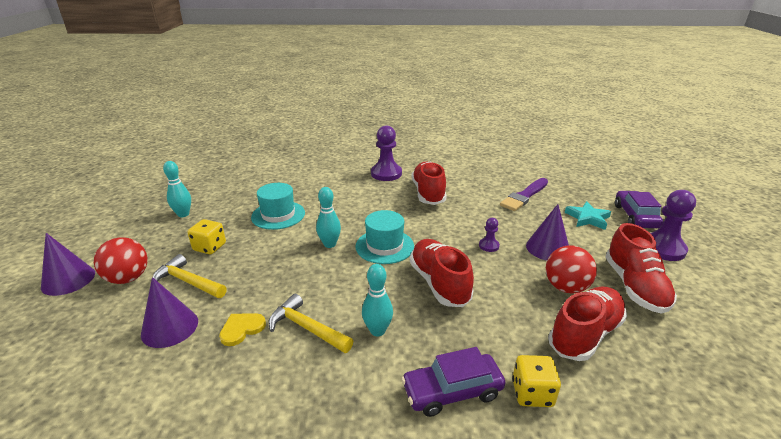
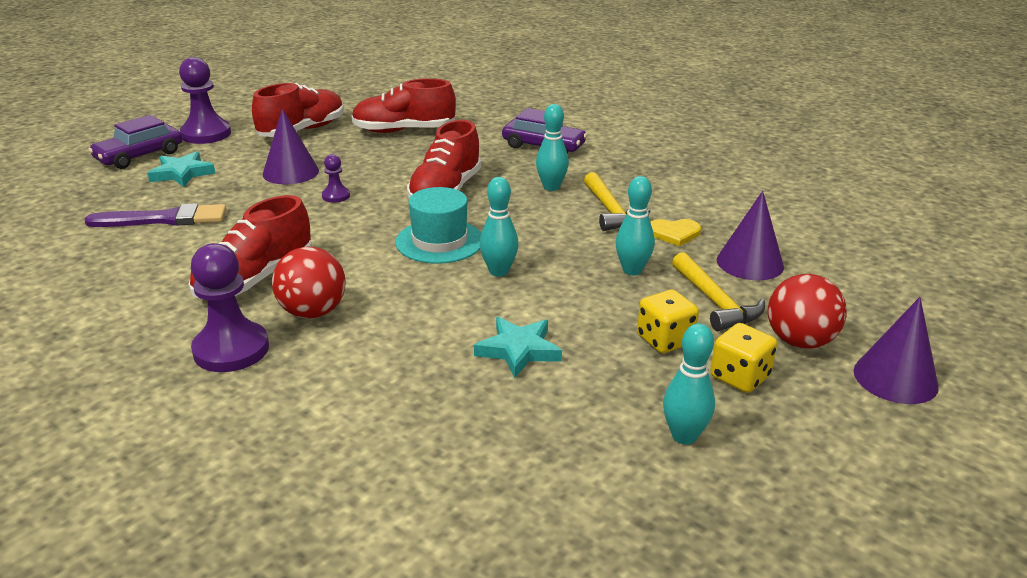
camera: 140 degrees left, 0 degrees up
turquoise hat [251,183,305,230] -> turquoise star [474,317,562,378]
yellow dice [512,355,561,407] -> yellow dice moved to [710,323,777,393]
red ball [546,245,597,294] -> red ball moved to [272,246,346,318]
none -> turquoise bowling pin [616,176,655,275]

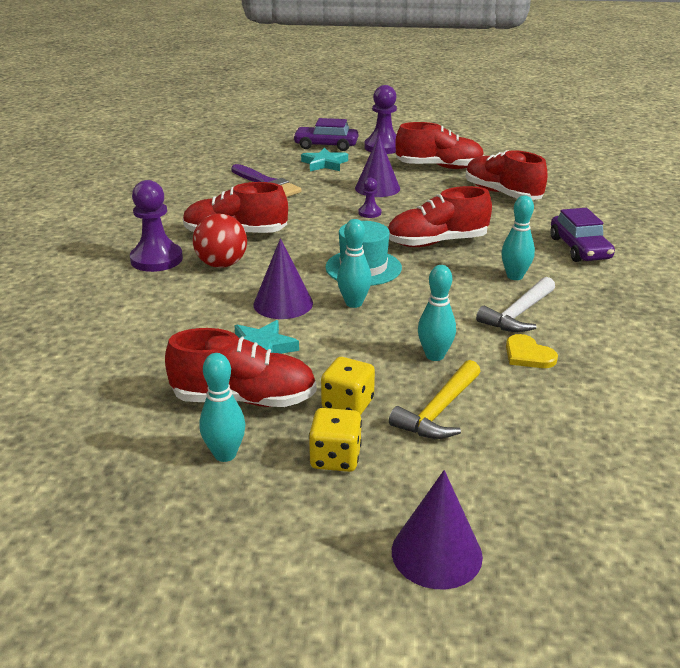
camera: 55 degrees right, 0 degrees up
yellow hammer [584,172,651,231] -> white hammer [476,277,555,332]
purple cone [717,191,784,280] -> purple cone moved to [253,238,313,319]
red ball [768,274,847,349] -> none
none -> red shoe [165,328,317,407]

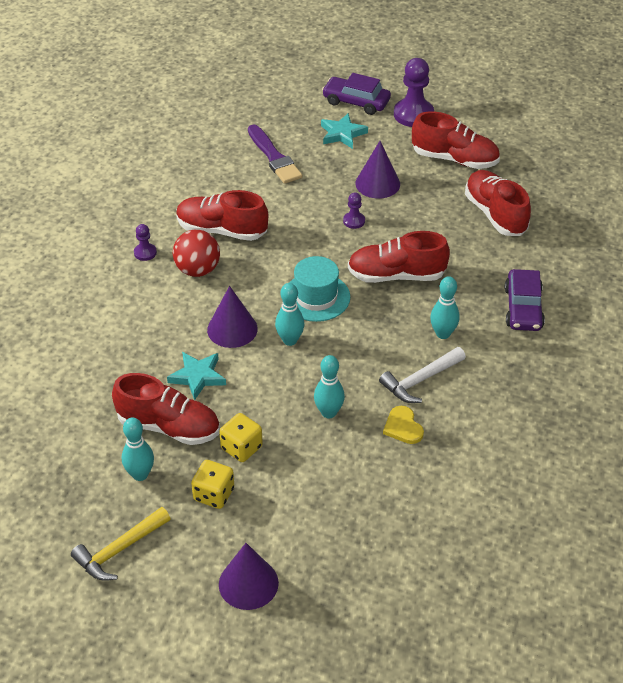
camera: 15 degrees right, 15 degrees up
purple pawn [130,180,183,272] -> purple pawn [134,224,157,261], size x0.50
yellow hammer [389,360,481,439] -> yellow hammer moved to [71,507,171,581]

